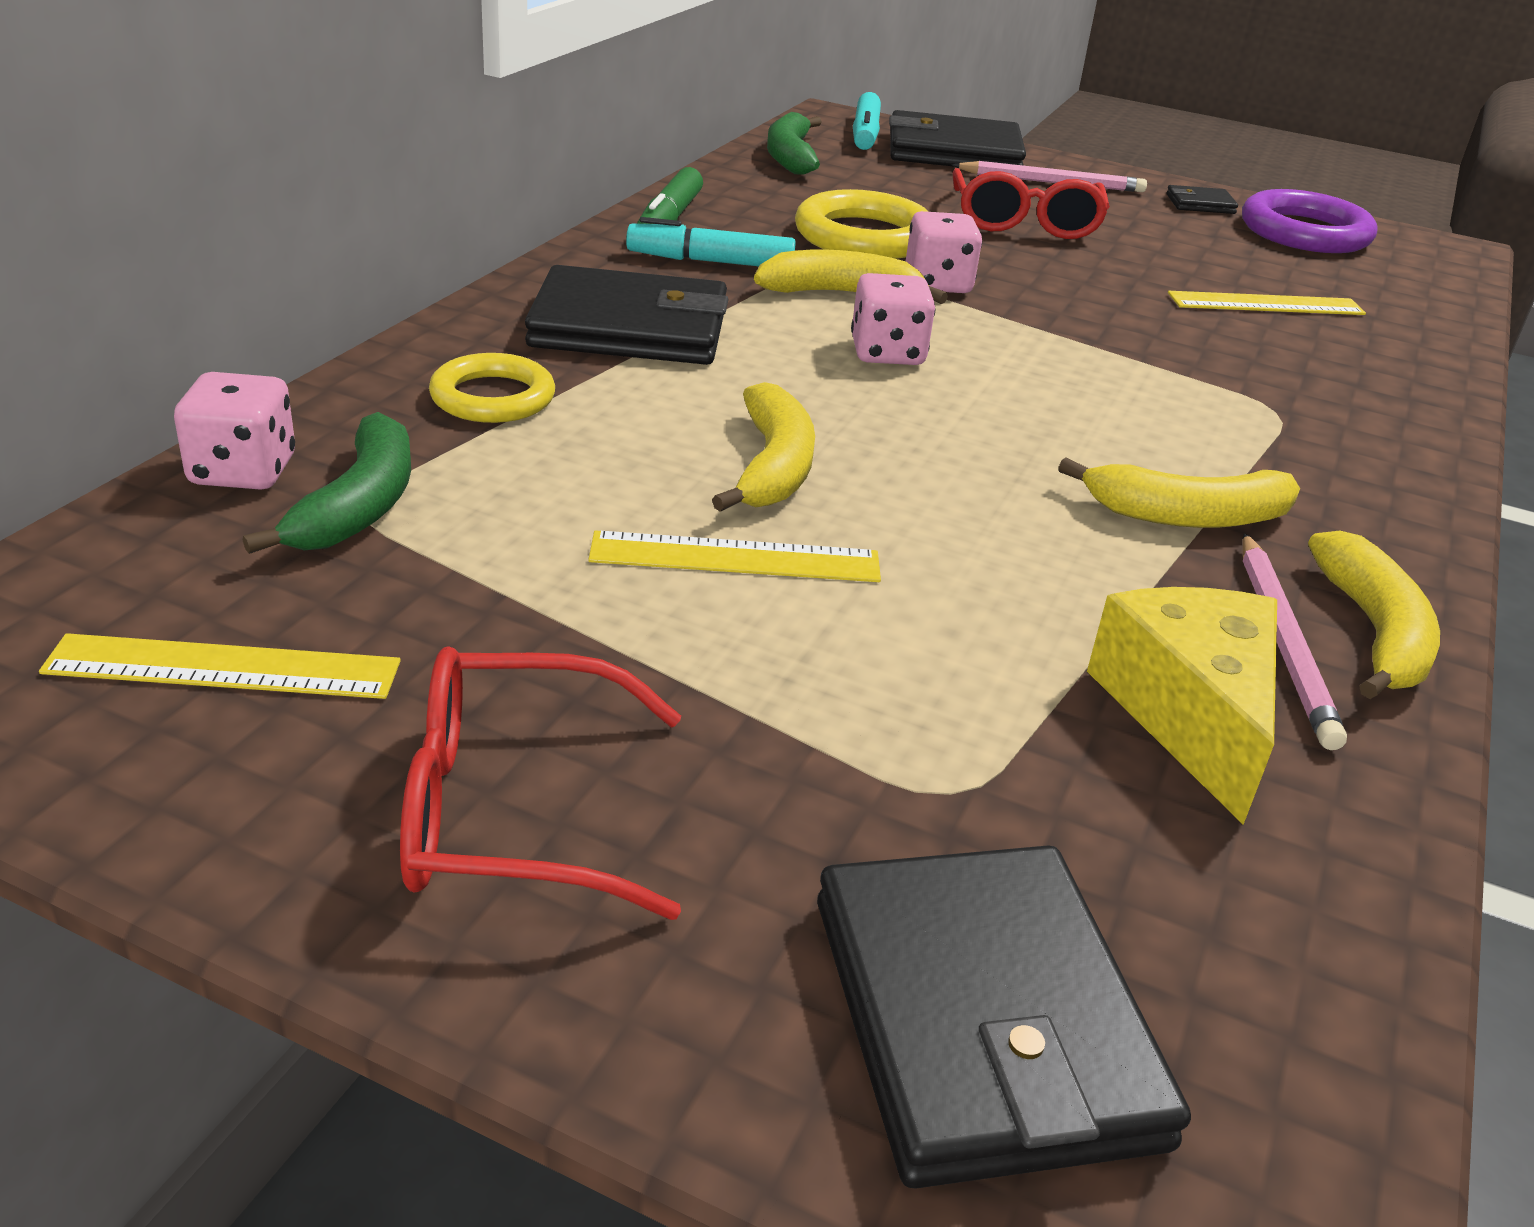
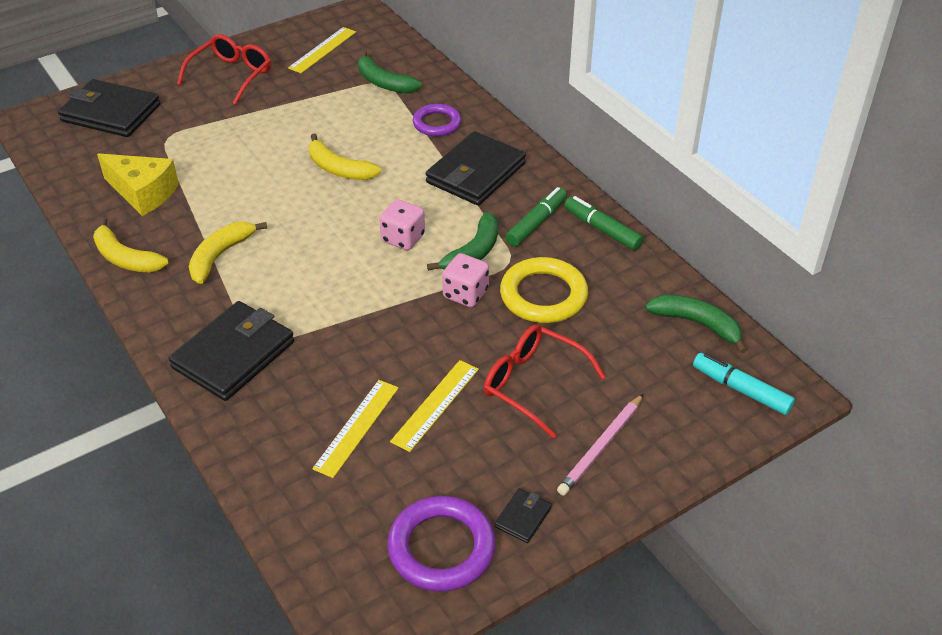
camera: 125 degrees right, 10 degrees up
pink dice [174,372,295,490] -> none
yellow ring [429,353,555,423] -> purple ring [413,104,461,136]
yellow ruler [588,530,881,582] -> yellow ruler moved to [390,360,479,452]
turquoise marker [626,217,796,266] -> green marker [506,187,567,247]
yellow banana [754,250,948,304] -> green banana [427,212,498,271]
black wallet [889,110,1026,166] -> black wallet moved to [168,301,294,401]
pink pencil [1242,533,1347,750] -> none

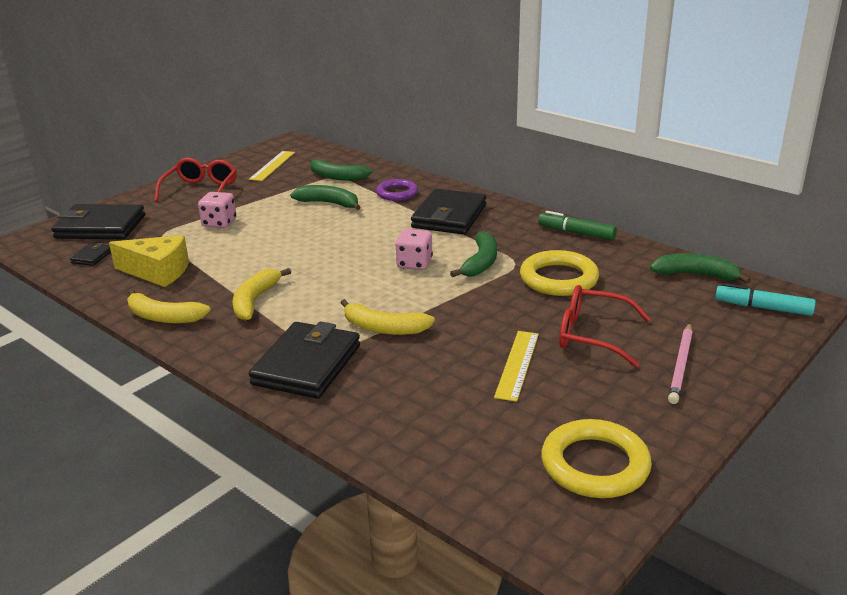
camera: 15 degrees left, 15 degrees down
yellow banana [309,134,382,180] -> yellow banana moved to [340,299,435,335]
yellow ruler [312,380,399,478] -> none
purple ring [387,496,496,592] -> yellow ring [541,419,652,498]
pink dice [442,253,489,307] -> pink dice moved to [198,192,237,228]
black wallet [495,488,552,543] -> black wallet moved to [70,243,111,266]
green marker [506,187,567,247] -> none
none -> green banana [290,185,361,210]

